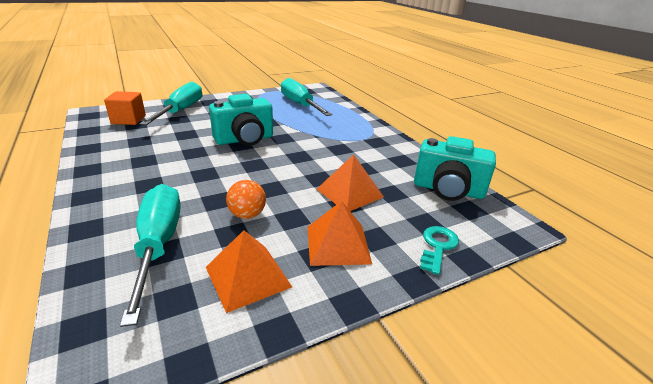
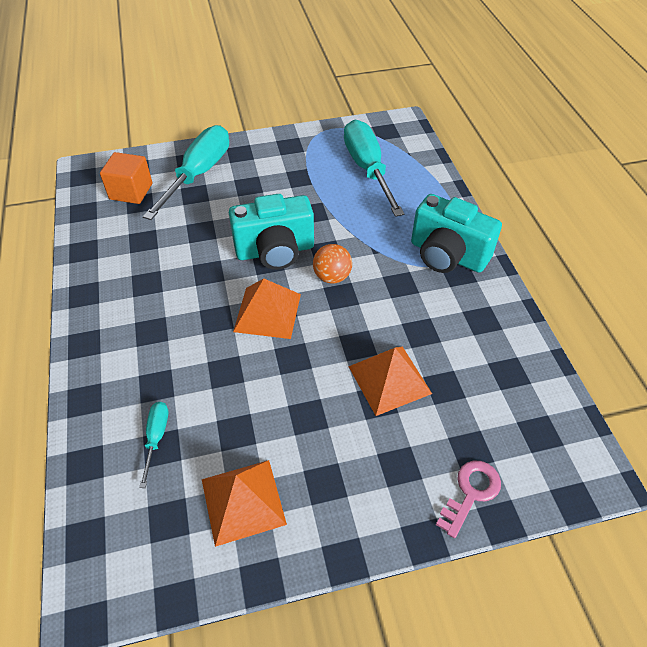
camera: 15 degrees right, 20 degrees up
turquoise screwdriver [120,184,181,327] -> turquoise screwdriver [139,402,169,488], size x0.46
orange ball [226,180,266,219] -> orange ball moved to [313,244,352,284]
orange pyramid [307,201,372,266] -> orange pyramid moved to [233,278,301,339]
turquoise camera [414,136,496,201] -> turquoise camera moved to [411,194,502,273]
turquoise key [420,226,459,275] -> pink key [436,461,501,538]

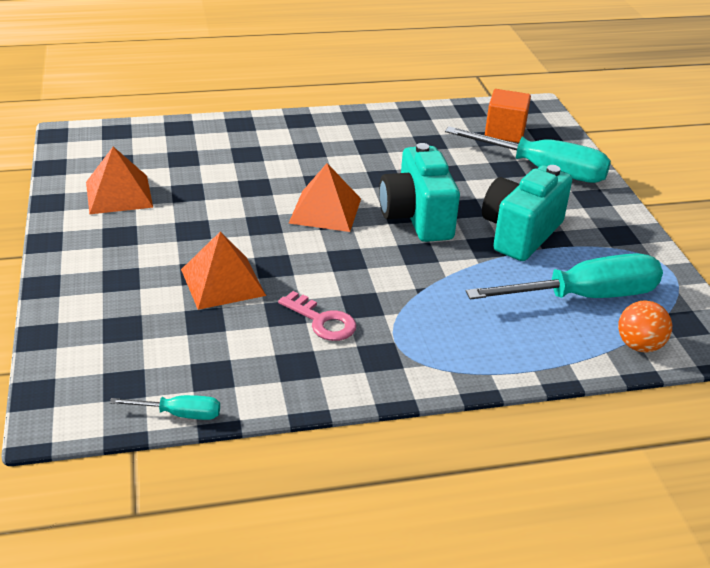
camera: 90 degrees right, 15 degrees down
turquoise screwdriver [139,402,169,488] -> turquoise screwdriver moved to [110,395,220,420]
orange ball [313,244,352,284] -> orange ball moved to [618,300,672,353]
turquoise camera [411,194,502,273] -> turquoise camera moved to [482,165,572,261]
pink key [436,461,501,538] -> pink key moved to [278,291,356,341]

